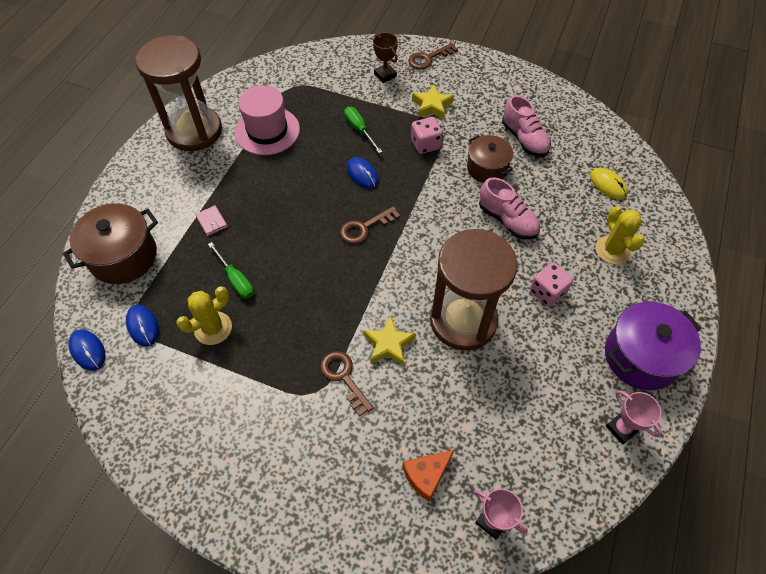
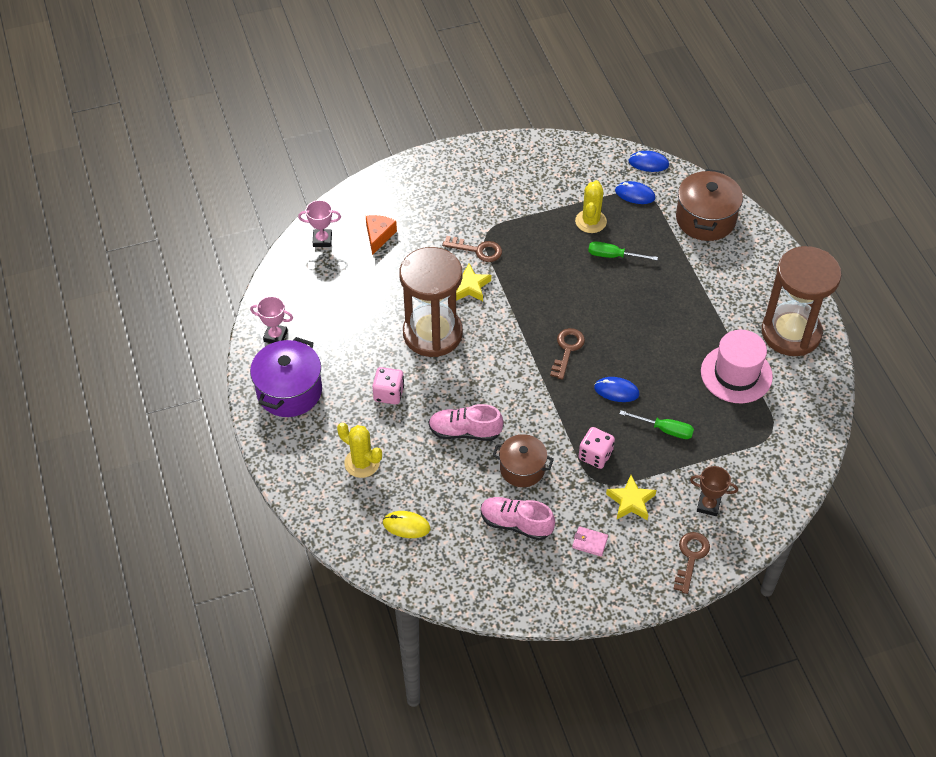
camera: 140 degrees right, 5 degrees down
pink wallet [195,205,228,236] -> pink wallet moved to [572,526,608,556]

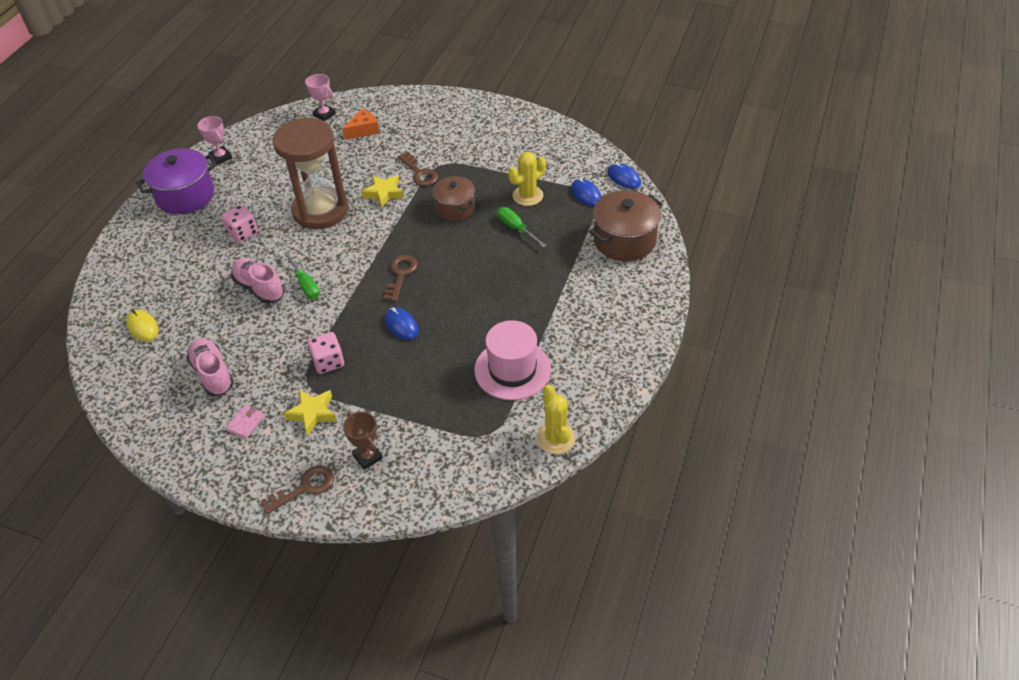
camera: 40 degrees right, 5 degrees down
yellow cactus [337,423,382,478] -> yellow cactus moved to [537,385,575,454]
brown pot [493,434,554,487] -> brown pot moved to [432,176,475,221]
brown key [550,328,585,380] -> brown key turned 45 degrees counterclockwise [384,255,418,302]
pink wallet [572,526,608,556] -> pink wallet turned 60 degrees clockwise [226,405,265,439]
green screwdriver [619,410,694,439] -> green screwdriver moved to [284,252,320,299]
brown hourglass [762,246,842,356] -> none

